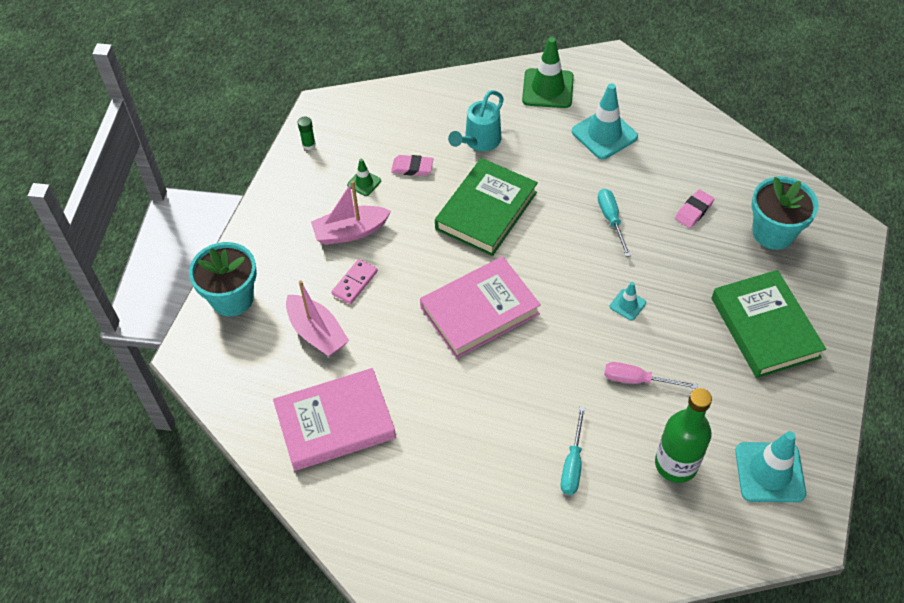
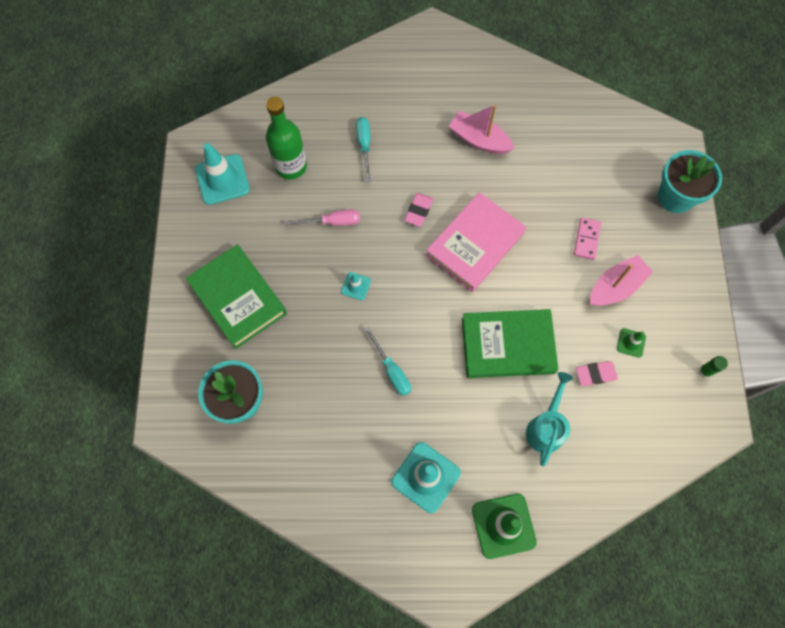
camera: 160 degrees right, 15 degrees up
pink book [273,368,396,471] -> none
pink boat [286,281,349,357] -> pink boat moved to [449,104,514,154]
green book [435,158,538,256] -> green book turned 75 degrees clockwise [462,309,559,378]
pink eraser [675,189,715,228] -> pink eraser moved to [404,193,433,227]

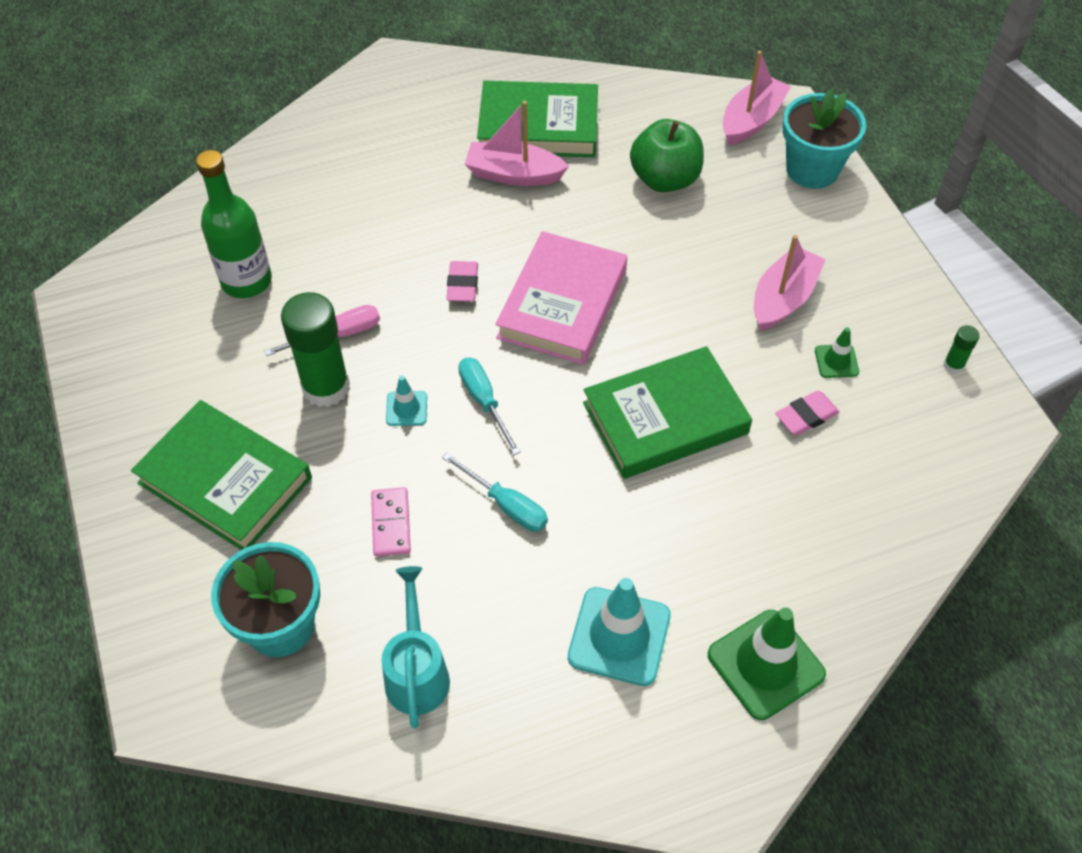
camera: 20 degrees left, 15 degrees down
turquoise traffic cone [195,143,250,205] -> none
turquoise screwdriver [356,117,371,182] -> turquoise screwdriver moved to [458,358,521,455]
turquoise watering can [526,372,573,467] -> turquoise watering can moved to [381,566,450,729]
pink domino [574,217,601,260] -> pink domino moved to [371,487,411,557]
none -> green glue stick [281,292,350,407]
none -> green book [477,81,598,158]
none -> green apple [630,119,704,192]
none -> pink boat [723,51,791,145]

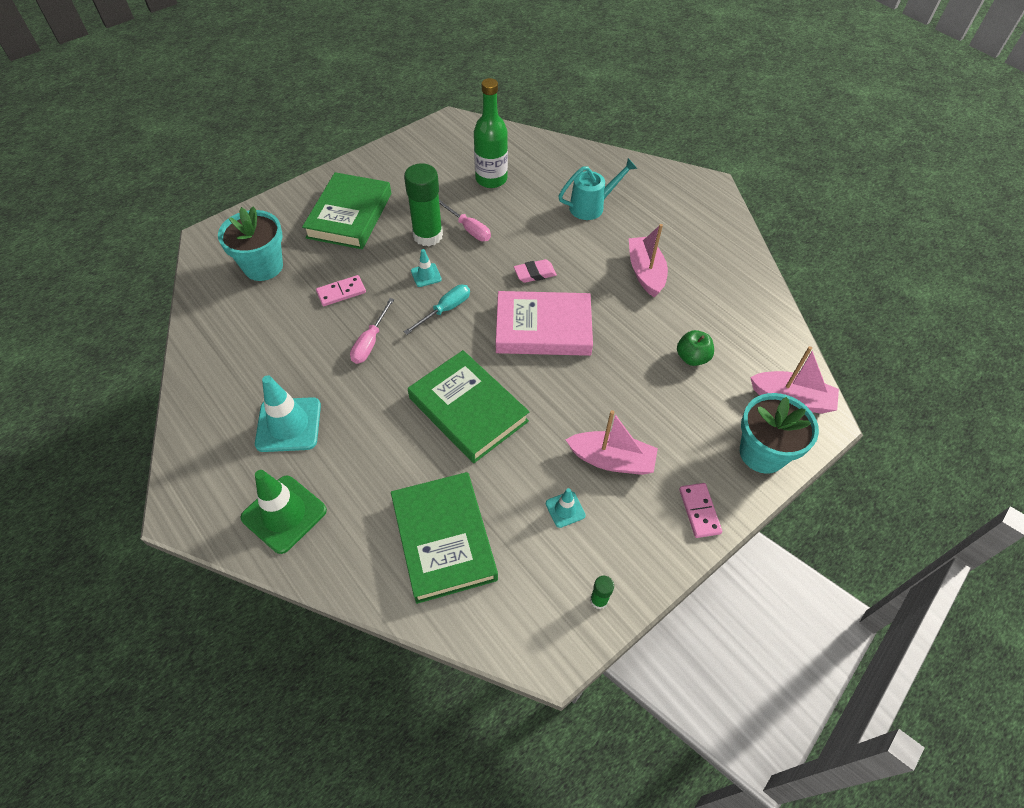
camera: 70 degrees right, 0 degrees up
turquoise watering can [381,566,450,729] -> turquoise watering can moved to [558,158,637,220]
turquoise screwdriver [442,453,548,532] -> pink screwdriver [350,298,394,364]
green book [477,81,598,158] -> green book moved to [391,472,498,604]
green apple [630,119,704,192] -> green apple [677,330,714,366], size x0.62
pink eraser [775,391,840,435] -> none
green traffic cone [815,327,859,378] -> turquoise traffic cone [546,488,586,528]
none -> pink domino [679,483,722,538]

